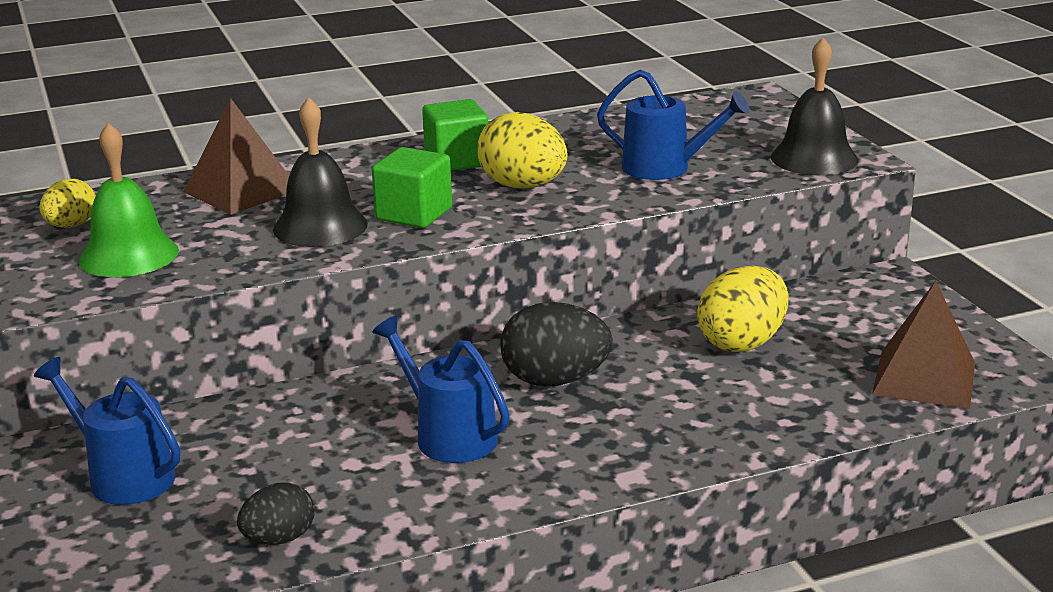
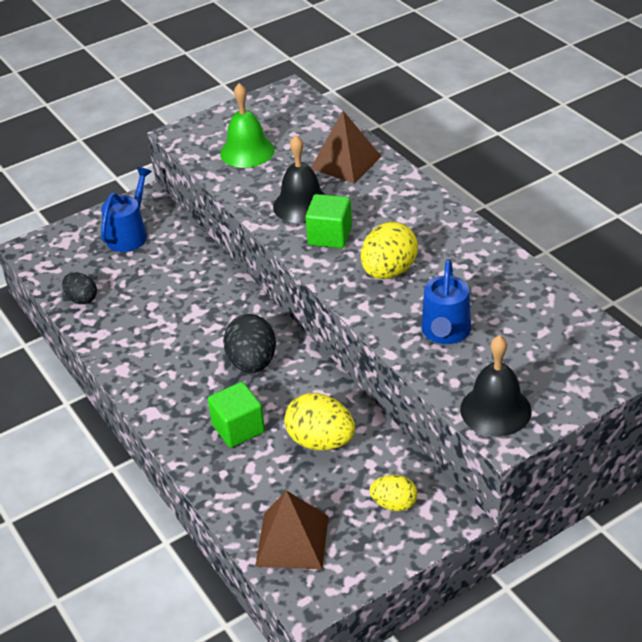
camera: 80 degrees right, 15 degrees up
yellow egg [39,179,96,228] -> yellow egg moved to [370,475,417,511]
blue watering can [372,316,510,463] -> none
green cube [422,99,488,171] -> green cube moved to [208,382,265,448]

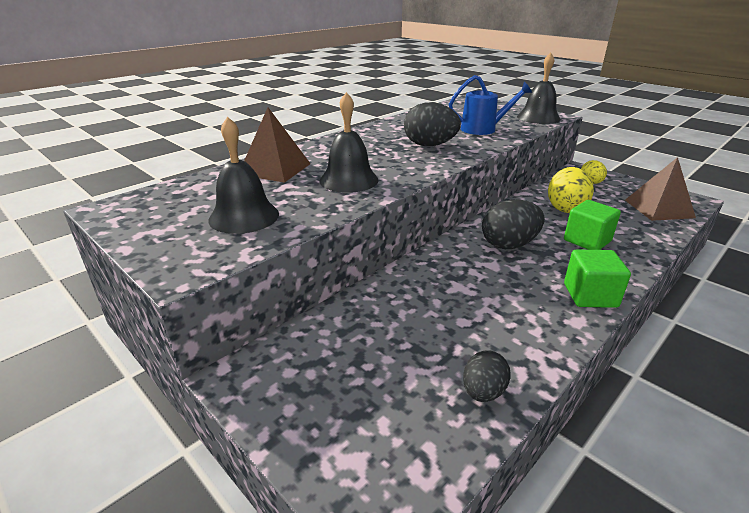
camera: 105 degrees left, 10 degrees down
blue watering can [101,167,152,252] -> none
green bell [220,83,275,168] -> black bell [208,116,279,234]
green cube [305,194,352,248] -> green cube moved to [564,249,631,308]
yellow egg [361,222,418,279] -> black egg [404,102,461,146]

